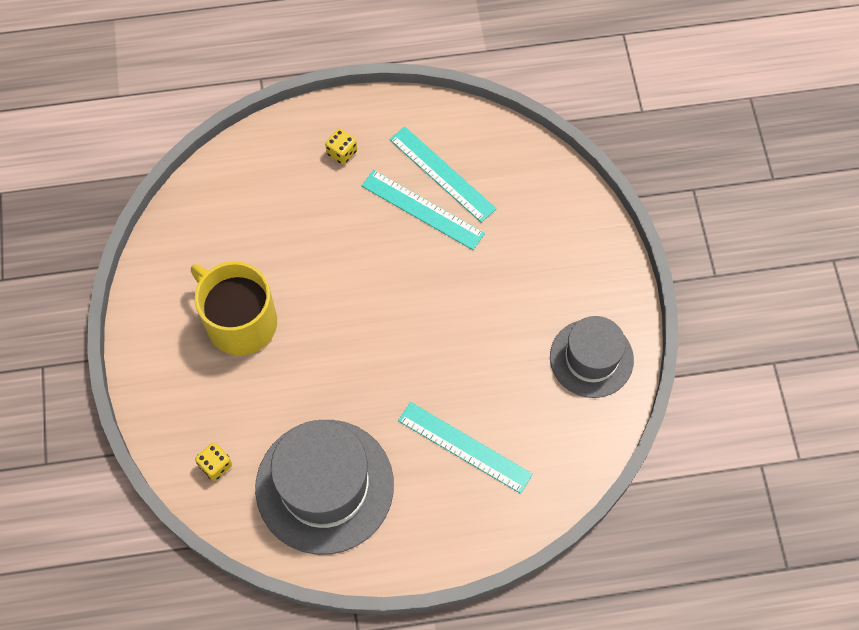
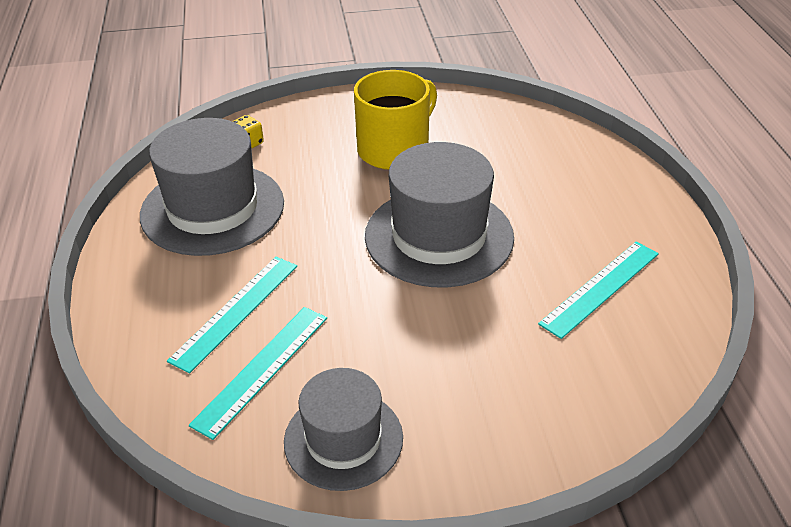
camera: 90 degrees right, 25 degrees down
yellow dice [325,129,357,165] -> none
turquoise ruler [362,170,485,250] -> turquoise ruler moved to [189,307,327,440]
none -> grey hat [365,142,514,287]

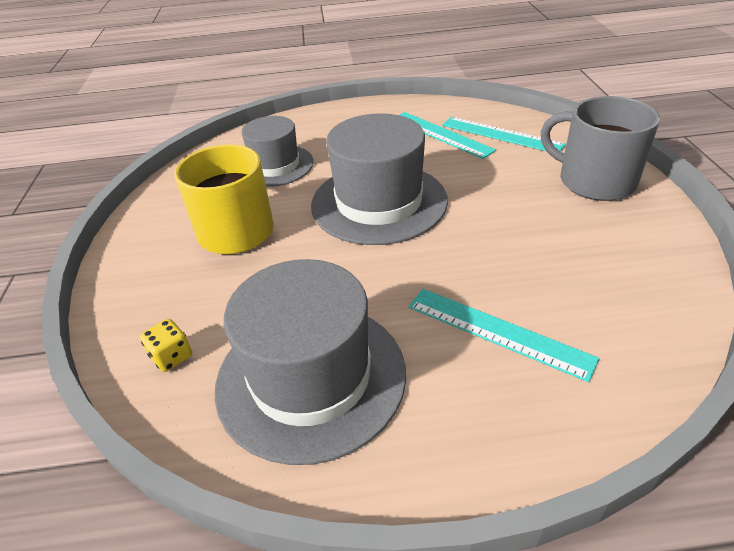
camera: 85 degrees left, 0 degrees up
turquoise ruler [189,307,327,440] -> turquoise ruler moved to [442,117,566,152]
grey hat [284,368,403,491] -> grey hat moved to [241,116,314,187]
none -> grey mug [541,96,660,201]

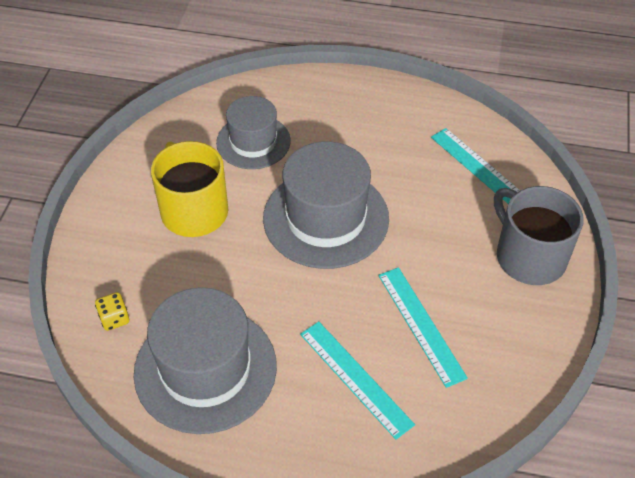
camera: 15 degrees right, 10 degrees up
turquoise ruler [399,112,496,159] -> turquoise ruler moved to [378,267,468,388]

